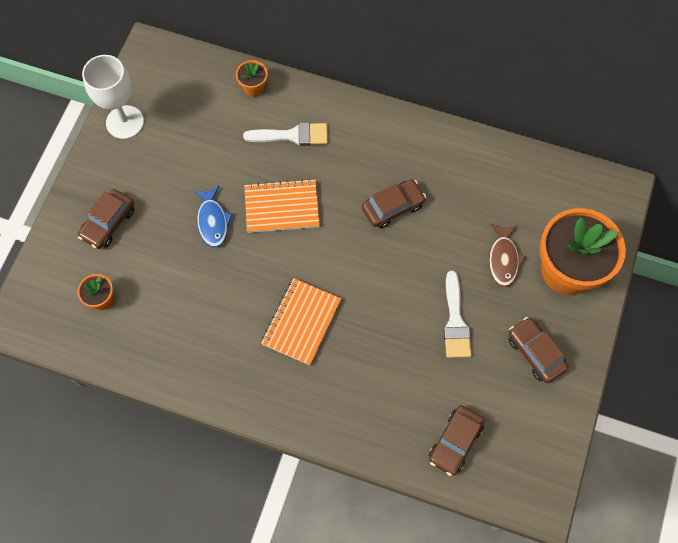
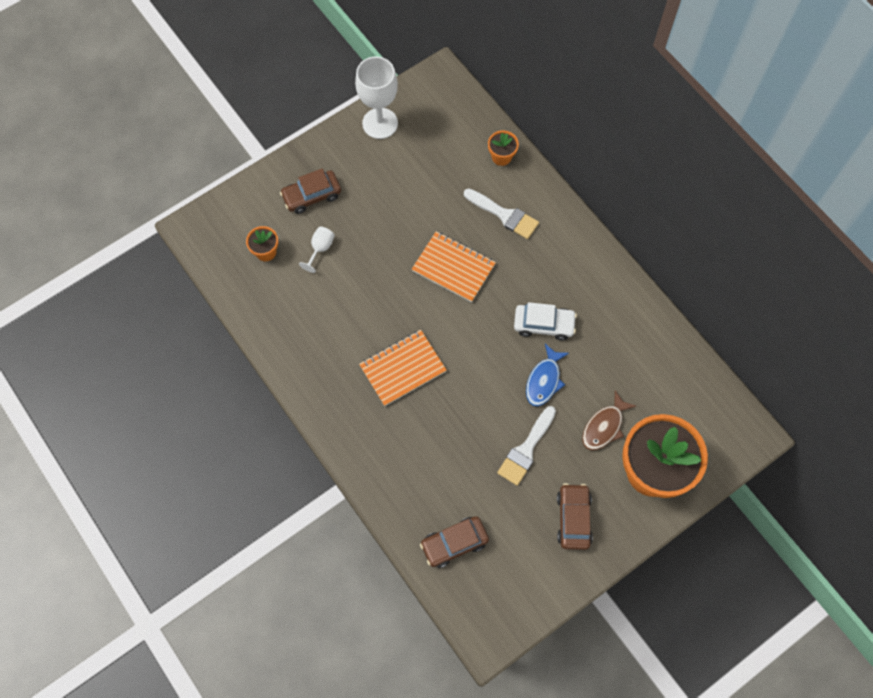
camera: 35 degrees right, 0 degrees up
blue fish [193,186,233,248] -> blue fish moved to [526,344,569,406]
brown car [362,179,426,228] -> white car [514,302,577,340]
none -> white goblet [299,226,335,273]

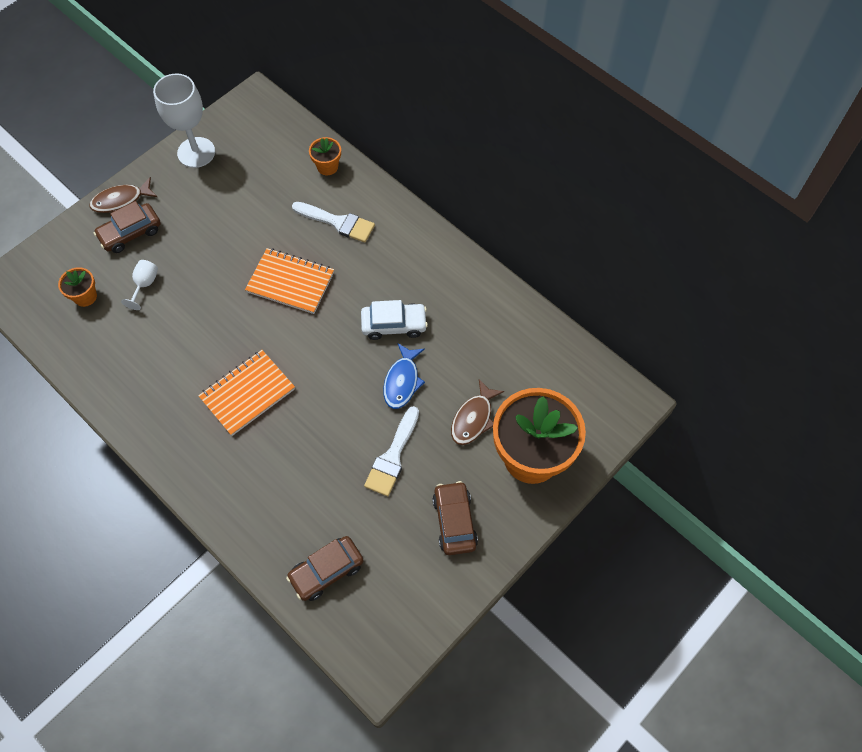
camera: 10 degrees left, 5 degrees down
none -> brown fish [89,177,157,213]

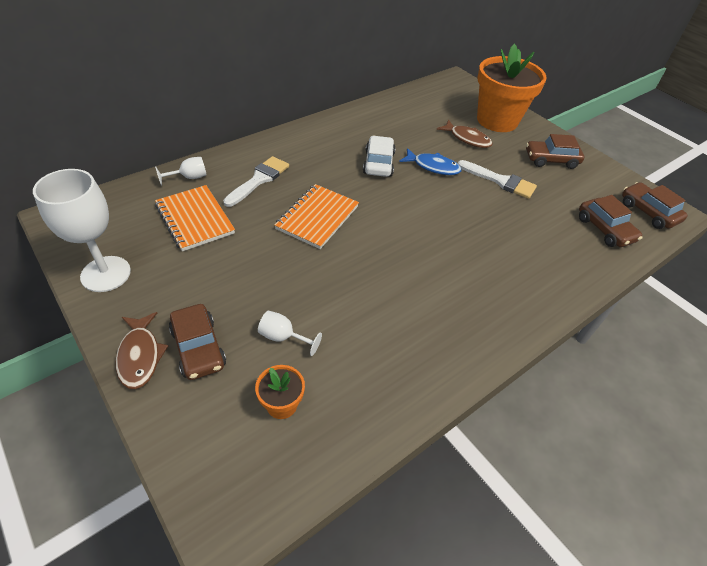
camera: 85 degrees left, 15 degrees down
orange notebook [198,350,295,436] -> orange notebook moved to [155,185,235,251]
orange flower pot [309,137,341,175] -> white goblet [155,157,207,186]
none -> brown car [622,182,688,229]

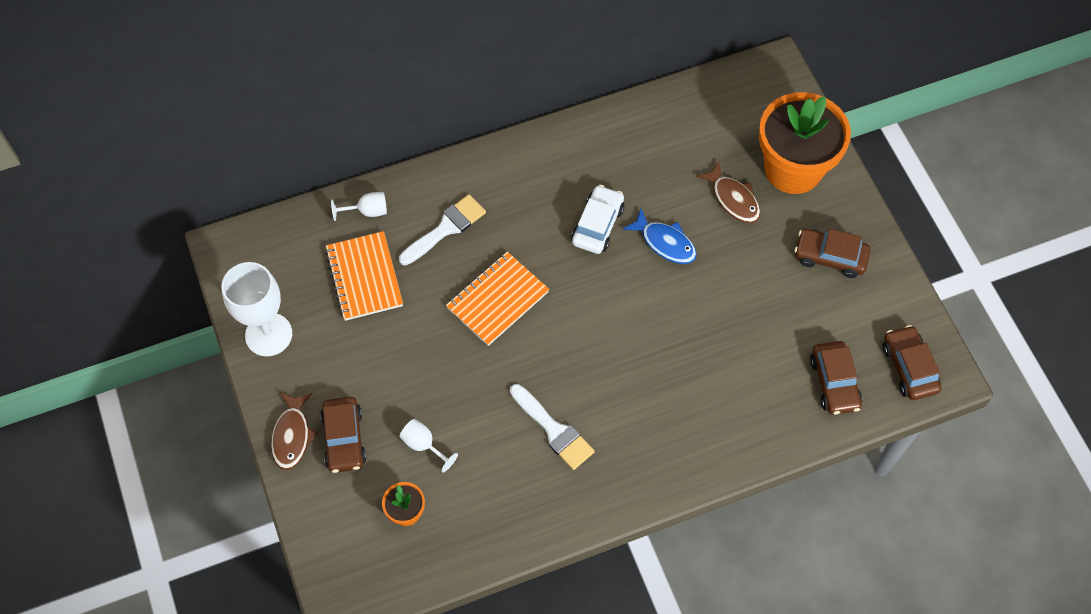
camera: 20 degrees right, 15 degrees up
white brush [458,160,537,199] -> white brush moved to [510,384,595,470]

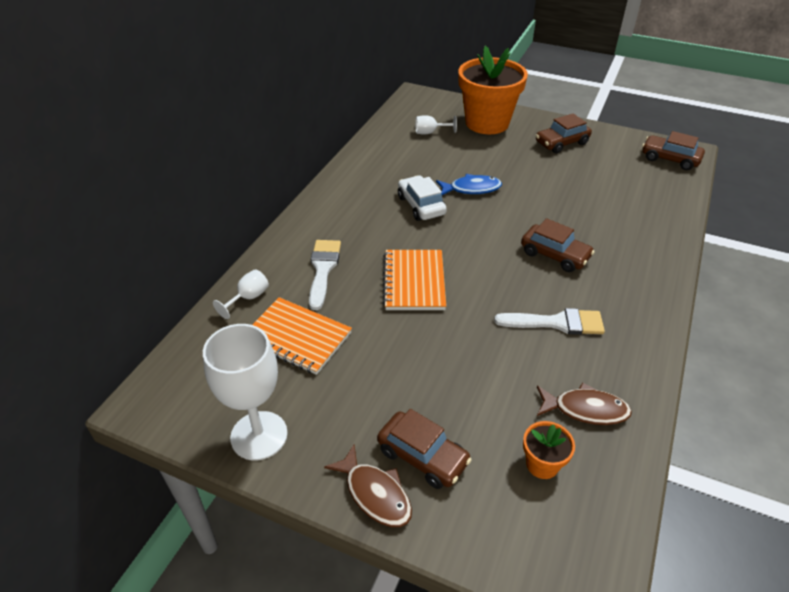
camera: 45 degrees left, 20 degrees down
white goblet [399,419,458,473] -> white goblet moved to [415,115,457,135]
brown fish [696,161,760,223] -> brown fish moved to [537,382,632,425]
brown car [810,341,863,415] -> brown car moved to [521,218,595,272]

